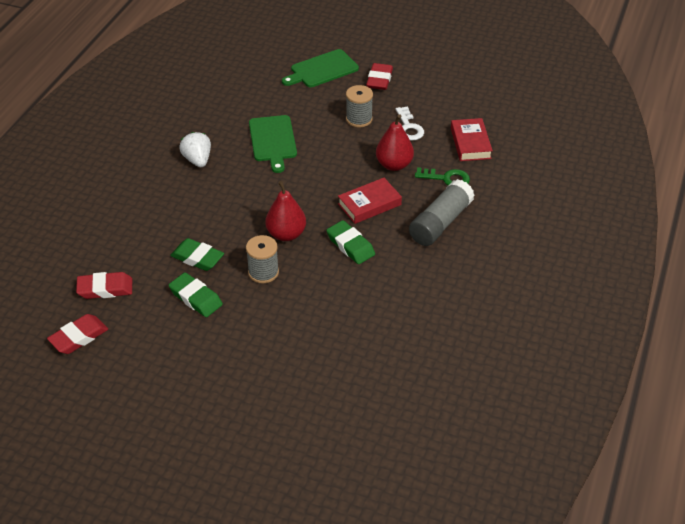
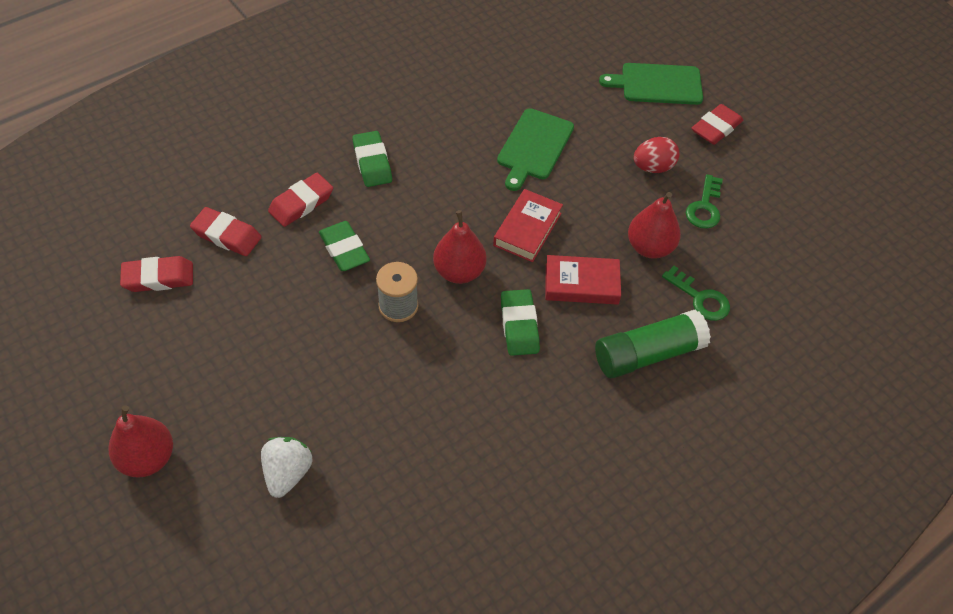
camera: 30 degrees right, 10 degrees up
green eraser [169,272,223,317] -> green eraser moved to [352,131,392,187]
white strawberry [179,132,211,167] -> white strawberry moved to [261,437,313,498]
grey spool [346,85,373,127] -> red egg [634,137,679,173]
white key [396,106,424,141] -> green key [686,174,723,229]
grey glue stick [409,179,475,246] -> green glue stick [595,309,711,378]
red book [451,118,493,161] -> red book moved to [493,189,563,262]
none -> red pear [109,405,173,478]
none -> red eraser [268,173,333,227]

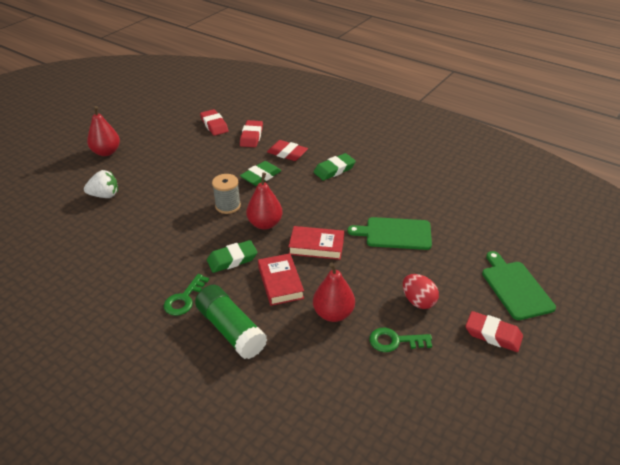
camera: 75 degrees right, 15 degrees down
green key [662,266,730,321] -> green key moved to [164,274,209,316]

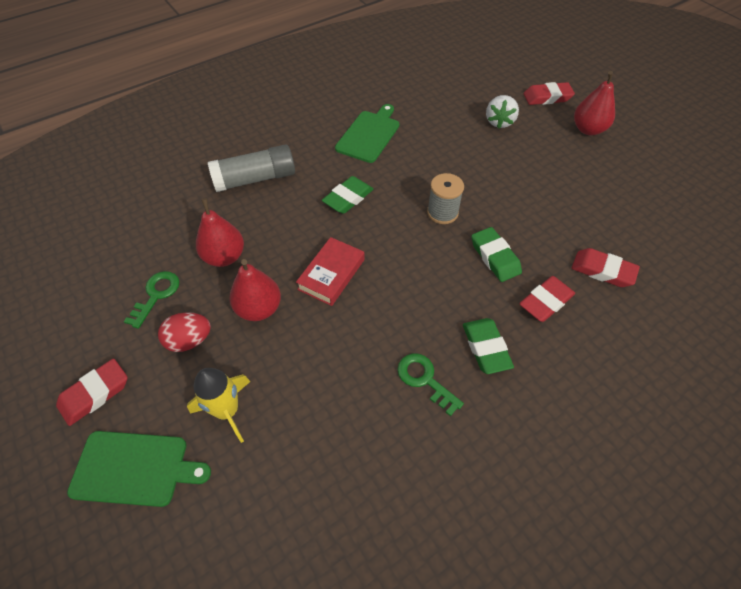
camera: 110 degrees right, 15 degrees up
green key [164,274,209,316] -> green key moved to [397,353,464,416]
green glue stick [195,285,267,359] -> grey glue stick [208,144,295,192]
red eraser [200,109,229,136] -> red eraser moved to [524,82,575,105]
green eraser [207,240,258,273] -> green eraser turned 45 degrees clockwise [322,176,373,214]
red pear [246,173,283,230] -> red pear moved to [229,259,281,321]
red book [258,253,304,306] -> none
green cutting board [347,217,432,250] -> green cutting board moved to [335,104,399,163]
none -> yellow rocket [187,368,250,443]

